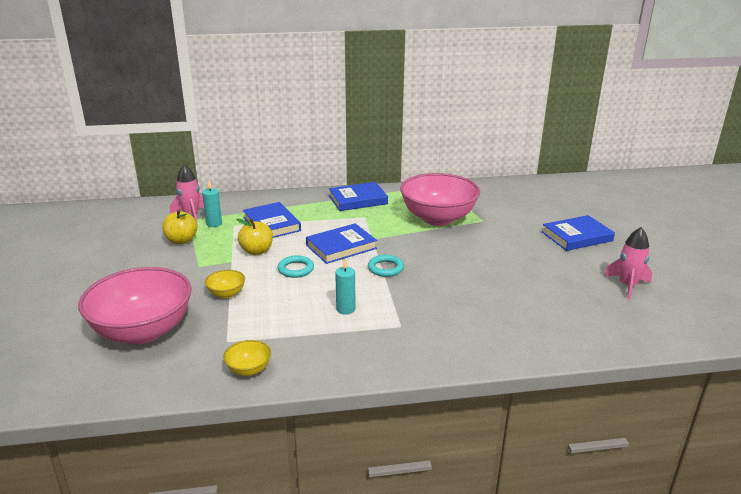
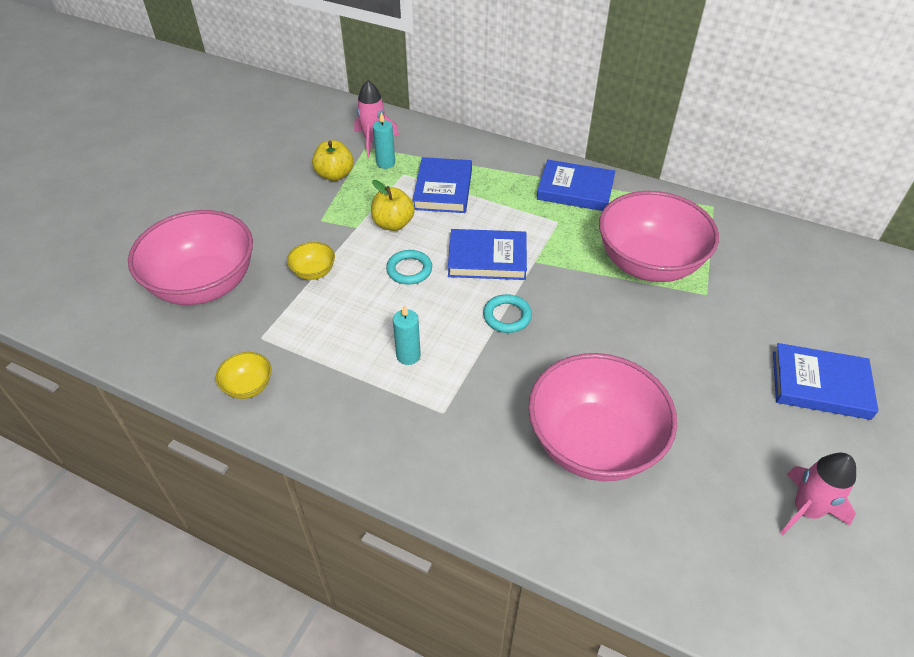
camera: 35 degrees right, 20 degrees up
none -> pink bowl [528,353,677,481]

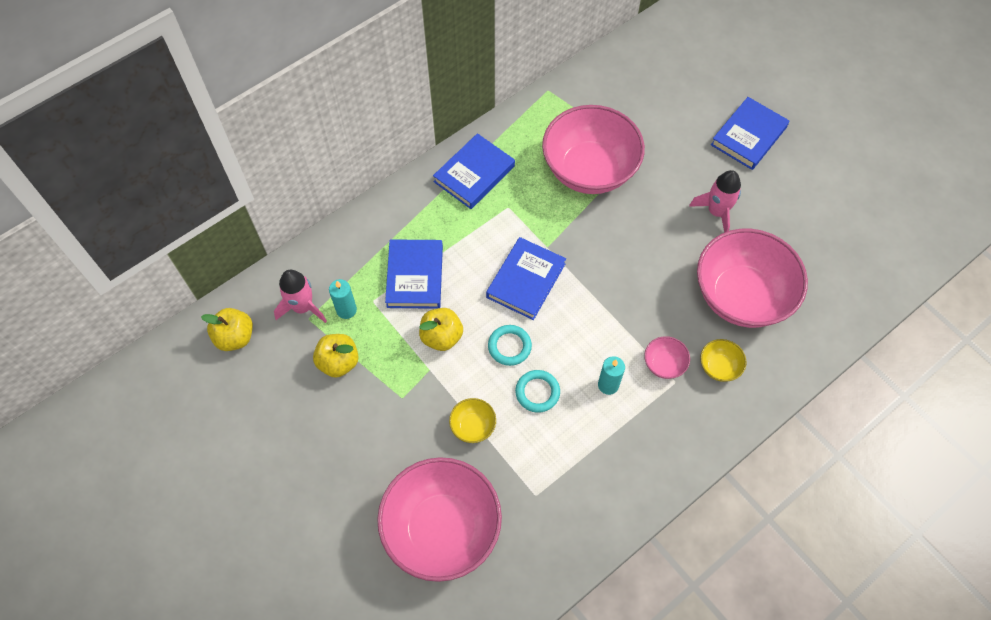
camera: 65 degrees left, 15 degrees up
yellow bowl [216,352,272,399] -> yellow bowl moved to [700,339,747,382]
blue book [413,157,472,213] -> blue book turned 60 degrees clockwise [385,239,443,309]
turquoise ring [483,294,532,333] -> turquoise ring moved to [515,370,560,413]
pink rocket [780,453,856,535] -> pink rocket moved to [689,170,741,233]
none -> yellow apple [201,308,253,351]
none -> pink bowl [644,336,690,379]

